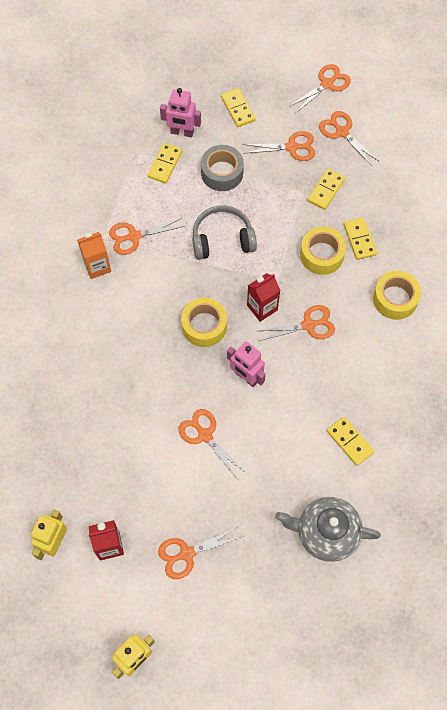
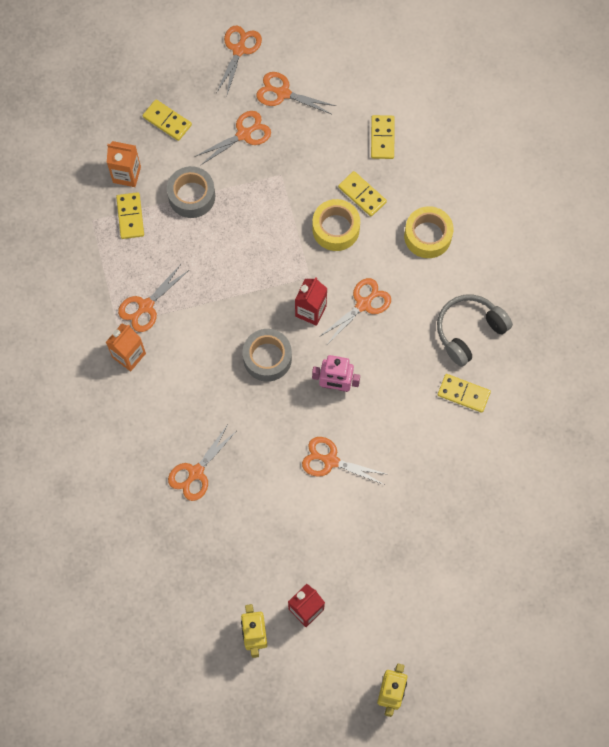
camera: 30 degrees left, 5 degrees up
orange scissors [158,526,241,579] -> orange scissors moved to [168,426,235,501]
pink robot [160,88,201,137] -> orange carton [107,141,141,187]
yellow tape [181,297,227,347] -> grey tape [243,329,292,382]
grey headphones [192,205,257,260] -> grey headphones moved to [437,294,513,366]
grey teapot [275,497,381,562] -> none
yellow domino [307,169,345,210] -> yellow domino moved to [371,115,395,159]

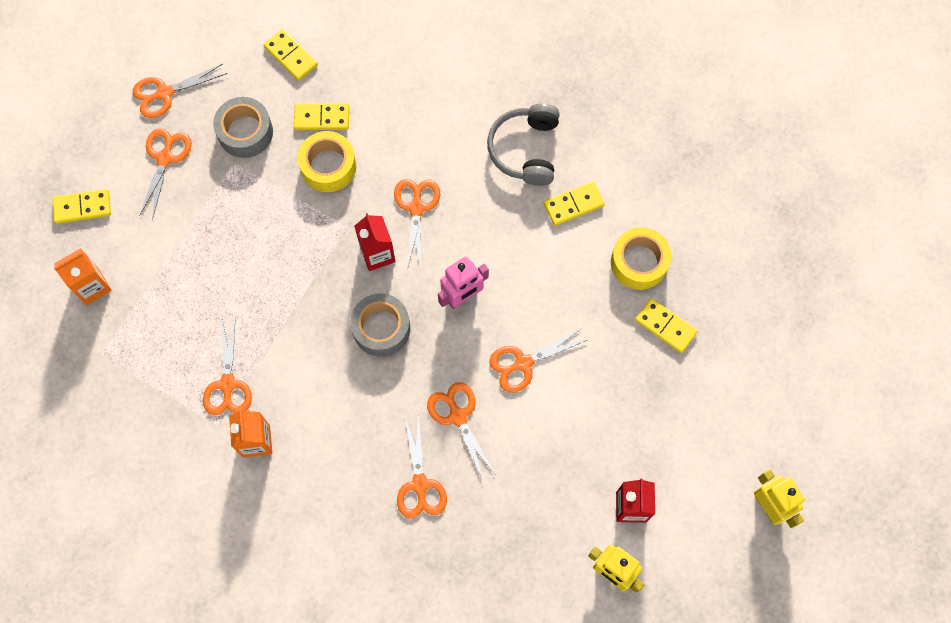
camera: 45 degrees left, 0 degrees up
yellow domino [116,192,144,239] -> yellow domino moved to [635,298,698,353]
grey tape [167,166,215,218] -> grey tape moved to [213,97,273,158]
orange scissors [217,26,262,97] -> orange scissors moved to [427,382,495,480]
yellow tape [404,206,454,258] -> yellow tape moved to [611,227,671,290]

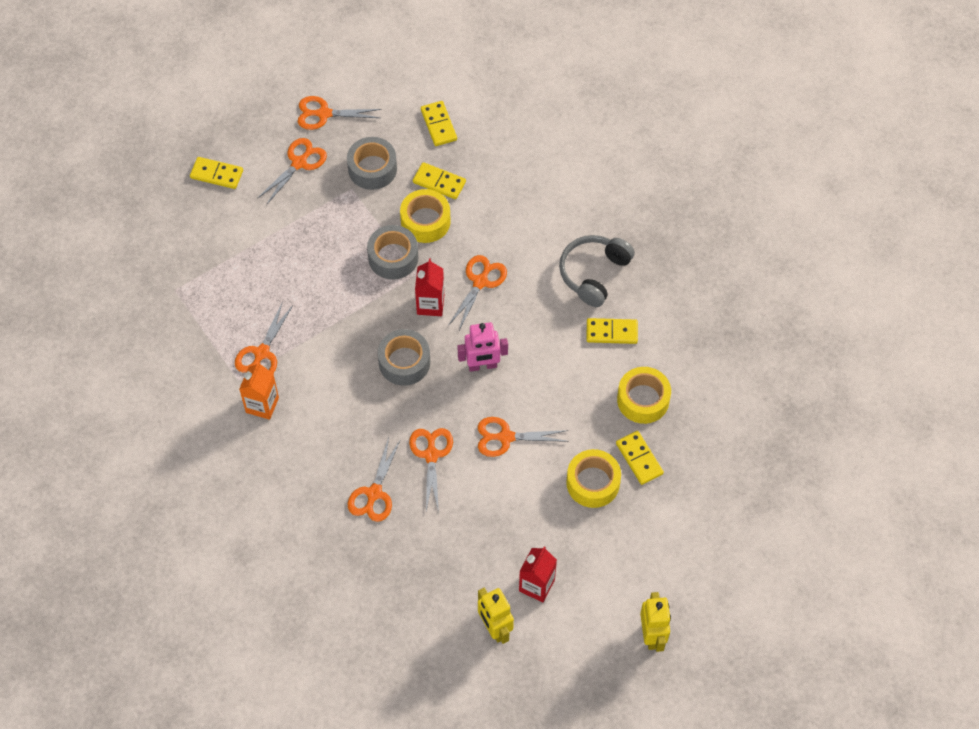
camera: 25 degrees right, 10 degrees down
orange carton [54,248,111,305] -> none
none -> grey tape [367,225,419,280]
none -> yellow tape [566,449,621,508]

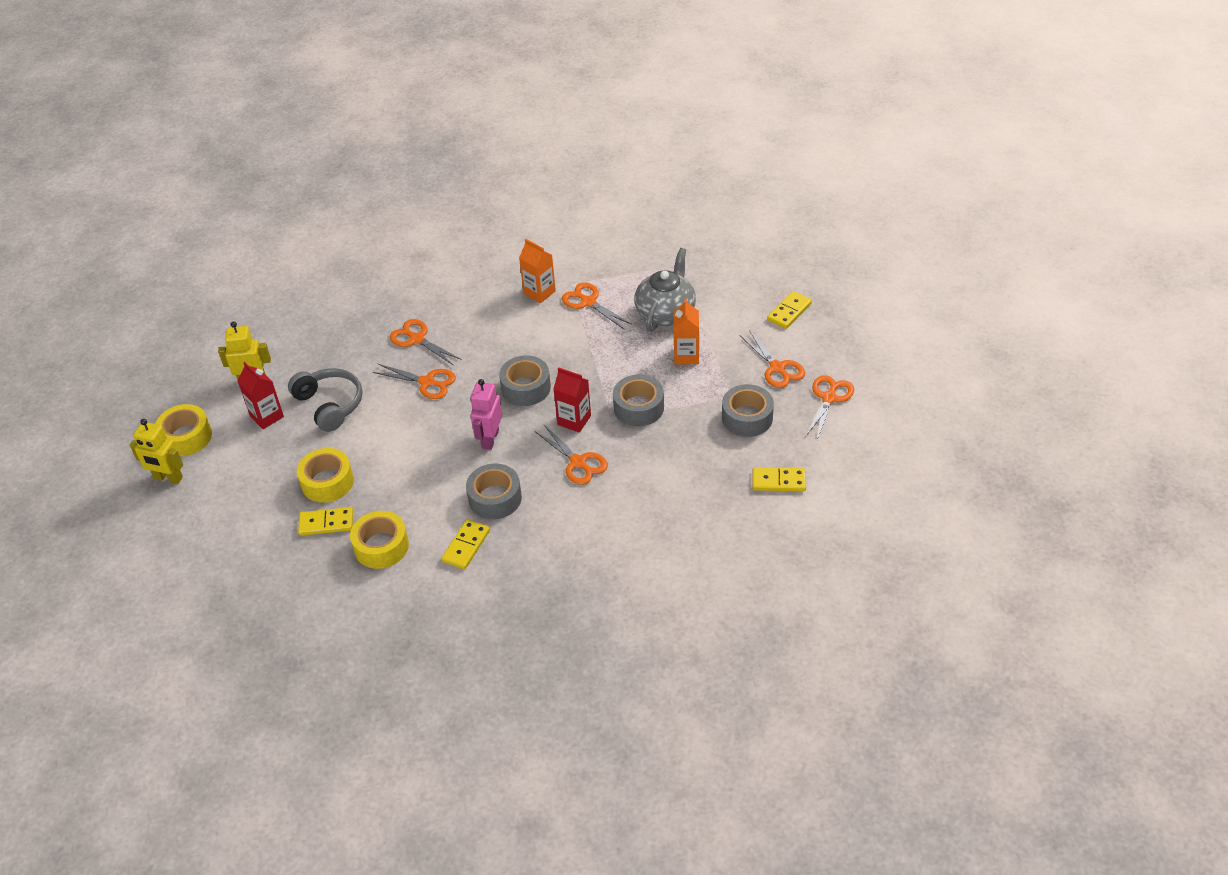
camera: 115 degrees right, 15 degrees down
yellow tape [400,189,450,243] -> yellow tape moved to [155,404,212,456]
yellow domino [413,162,466,199] -> none
orange scissors [478,417,569,457] -> none
grey headphones [559,235,635,307] -> grey headphones moved to [288,368,362,432]
none -> grey tape [466,463,522,519]
none -> grey teapot [634,248,696,332]
none -> orange carton [674,298,699,365]

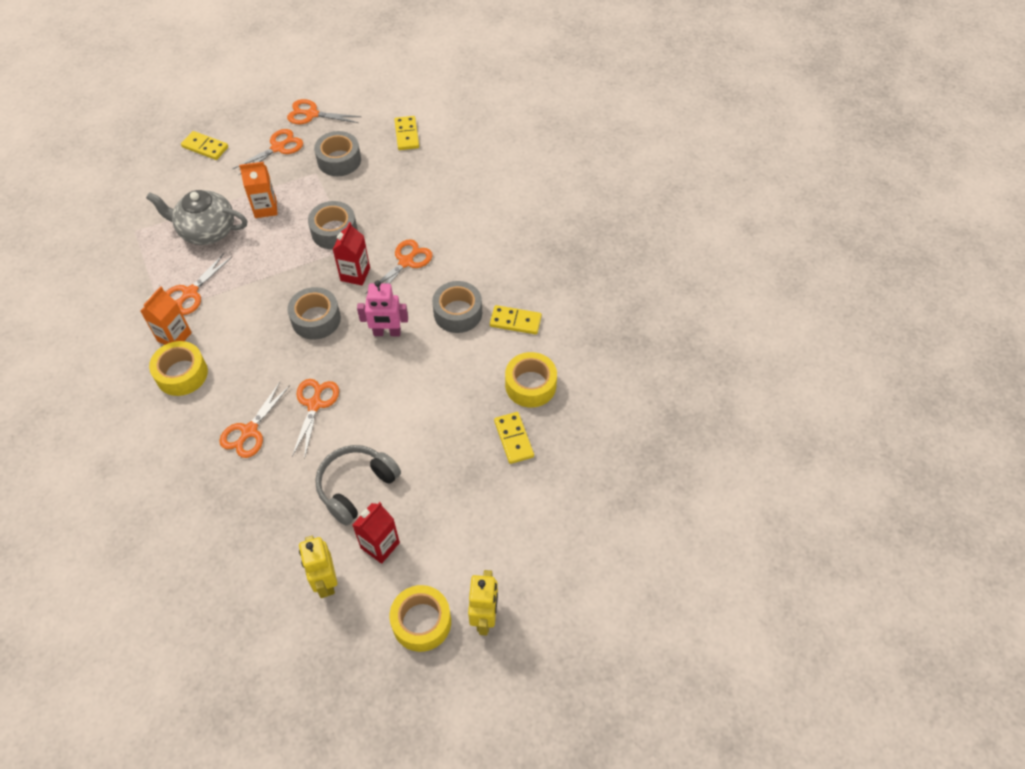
camera: 105 degrees left, 10 degrees up
yellow tape [297,448,354,503] -> yellow tape moved to [149,341,208,396]

